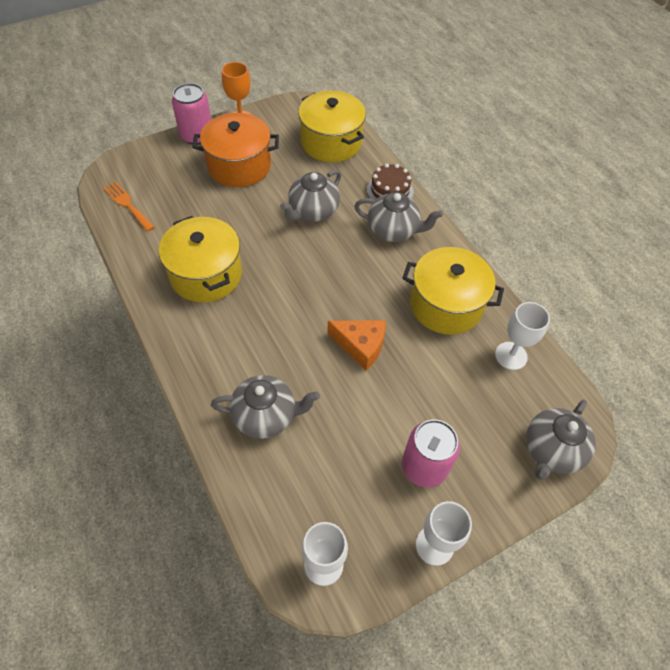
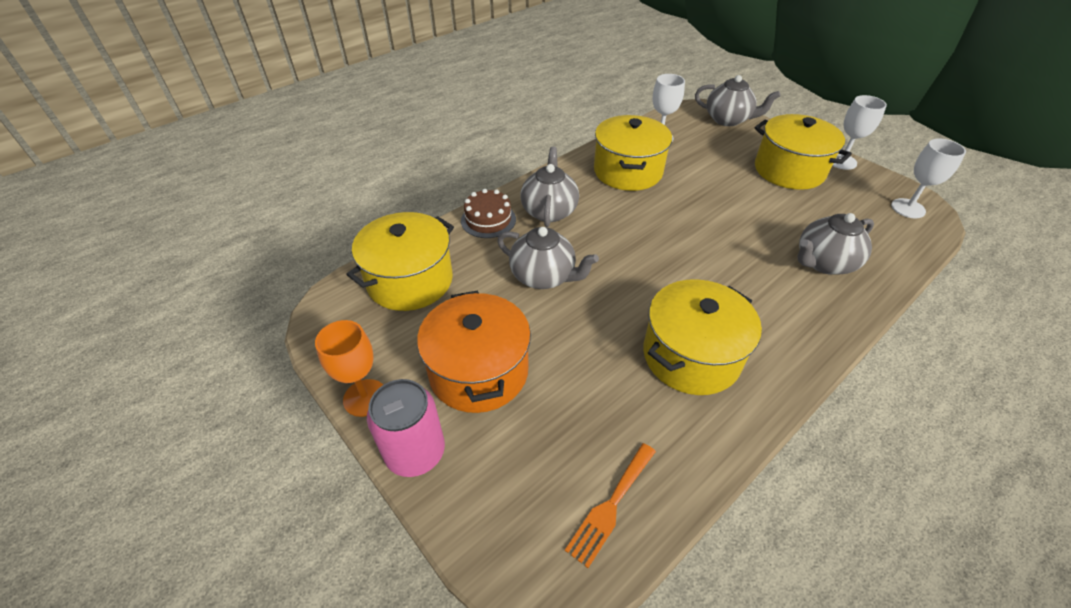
camera: 100 degrees left, 10 degrees down
grey teapot [211,375,320,439] -> grey teapot turned 105 degrees counterclockwise [797,213,874,275]
orange cheese [327,320,386,370] -> none
pink can [402,419,460,488] -> yellow pot [754,114,852,190]

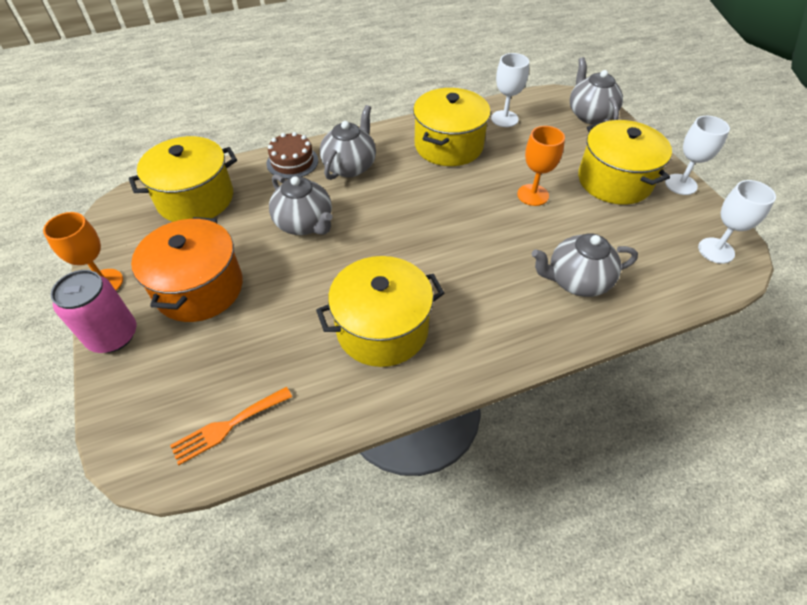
camera: 20 degrees right, 5 degrees up
grey teapot [695,75,781,126] -> grey teapot turned 150 degrees counterclockwise [570,57,623,124]
none -> orange goblet [517,126,565,206]

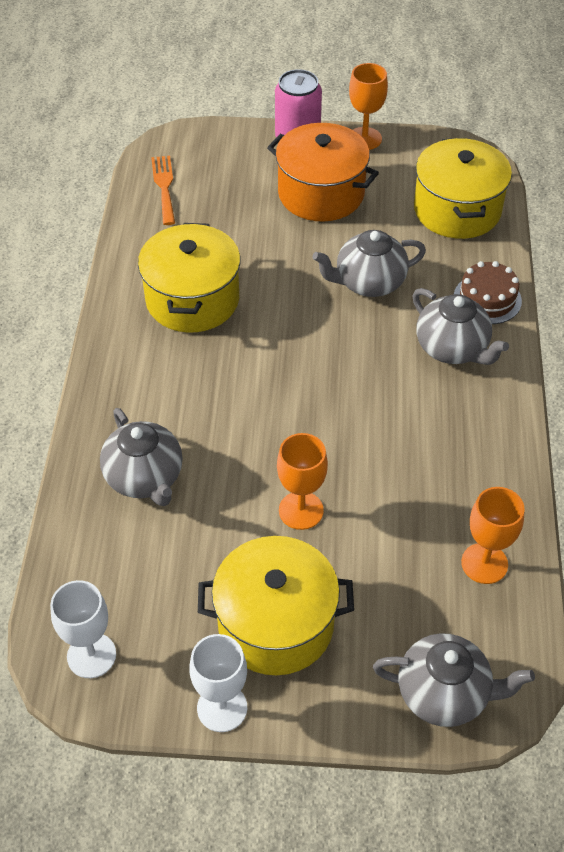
camera: 115 degrees right, 0 degrees up
yellow pot [413,88,491,166] -> none
white goblet [491,53,529,127] -> orange goblet [461,487,525,584]
grey teapot [532,233,638,297] -> grey teapot turned 135 degrees clockwise [100,408,183,506]

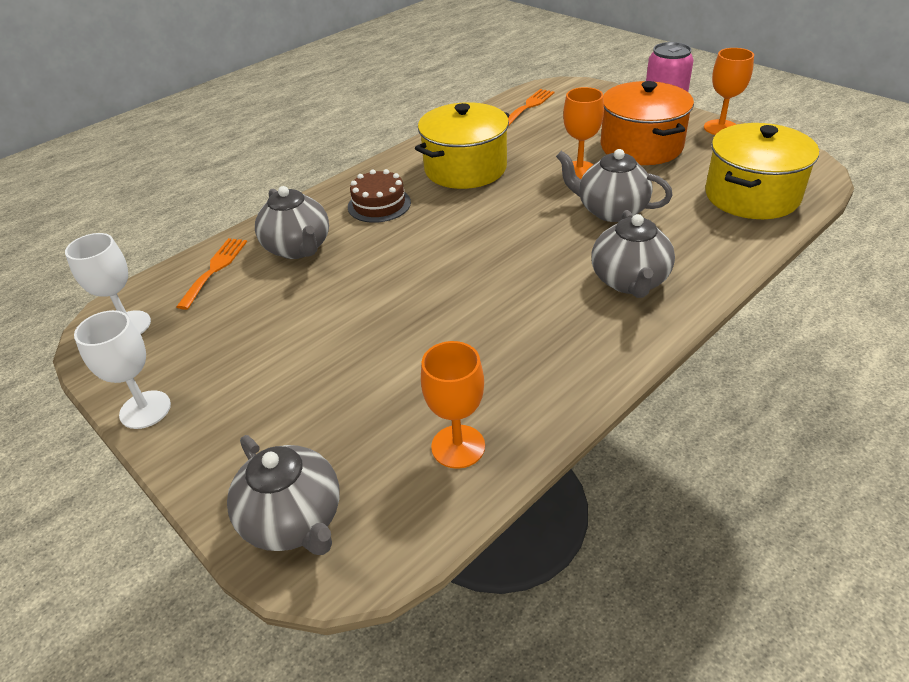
camera: 45 degrees right, 10 degrees down
grey teapot [100,408,183,506] -> grey teapot turned 45 degrees counterclockwise [255,186,329,259]
yellow pot [198,536,354,675] -> none
orange goblet [277,433,328,530] -> orange goblet moved to [563,87,604,179]
brown cake [454,261,522,324] -> brown cake moved to [348,169,411,223]
none -> orange fork [176,238,247,310]

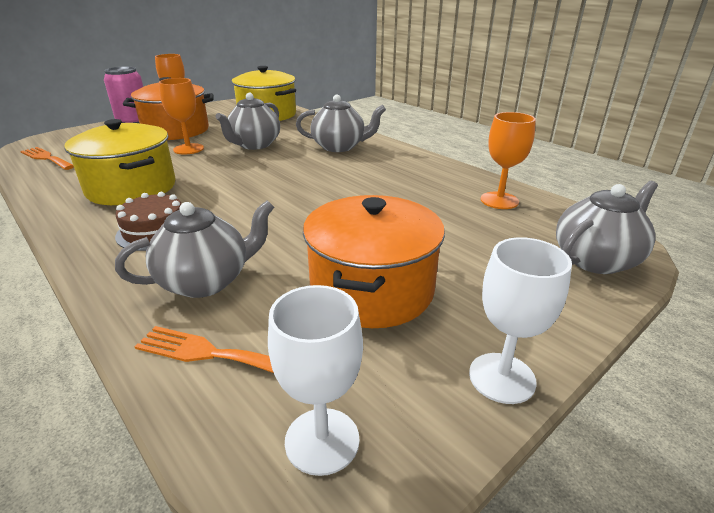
camera: 90 degrees left, 10 degrees down
none -> orange pot [303,195,445,328]

